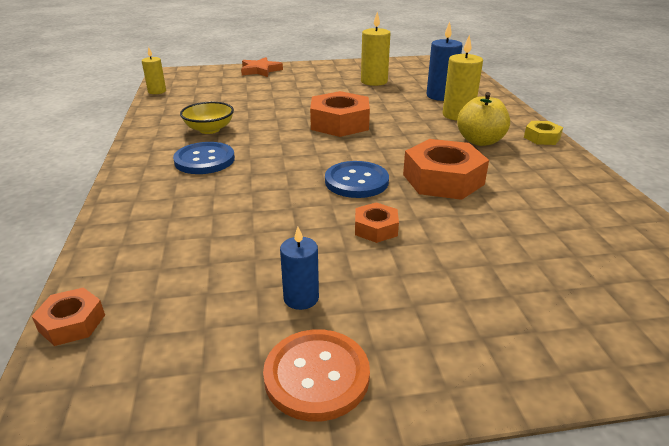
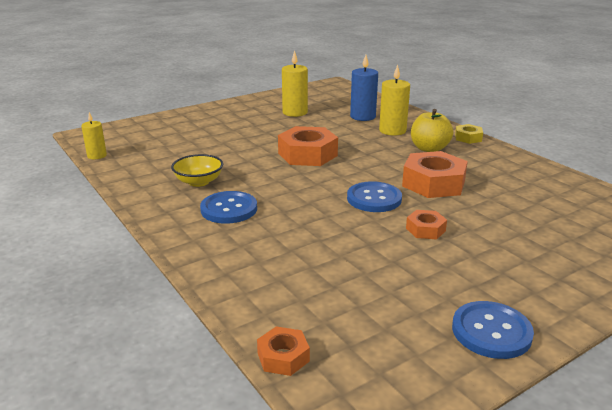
camera: 25 degrees left, 5 degrees down
orange star [241,57,283,77] -> none
orange button [263,329,370,422] -> blue button [452,301,534,359]
blue candle [280,227,319,310] -> none

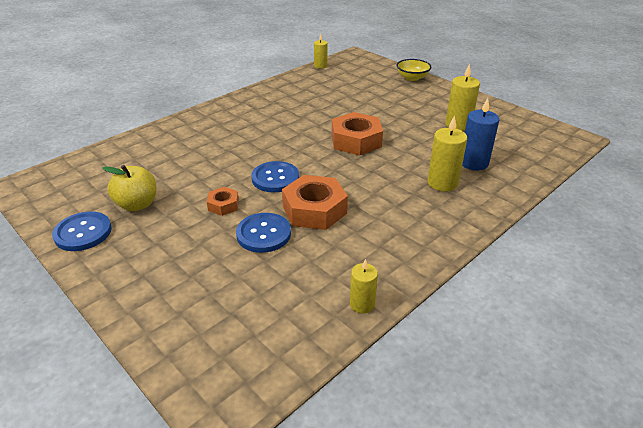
camera: 80 degrees right, 10 degrees up
yellow bowl [171,154,223,187] -> yellow bowl moved to [396,59,431,81]
blue button [200,191,257,224] -> blue button moved to [236,213,291,253]
orange nut [257,327,310,376] -> none
yellow apple [411,109,453,152] -> yellow apple moved to [102,165,156,211]
yellow nut [455,124,483,144] -> none
none -> yellow candle [350,259,378,313]

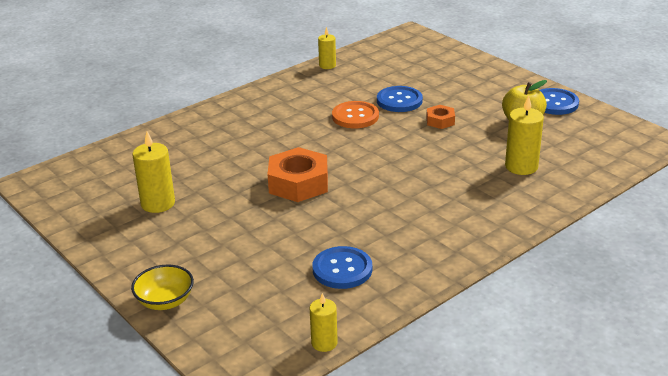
camera: 175 degrees left, 5 degrees down
blue button [251,161,299,193] -> blue button moved to [312,246,372,289]
orange nut [282,175,348,230] -> orange button [332,101,379,128]
yellow candle [428,115,467,192] -> yellow candle moved to [505,95,544,175]
blue candle [462,98,499,170] -> none

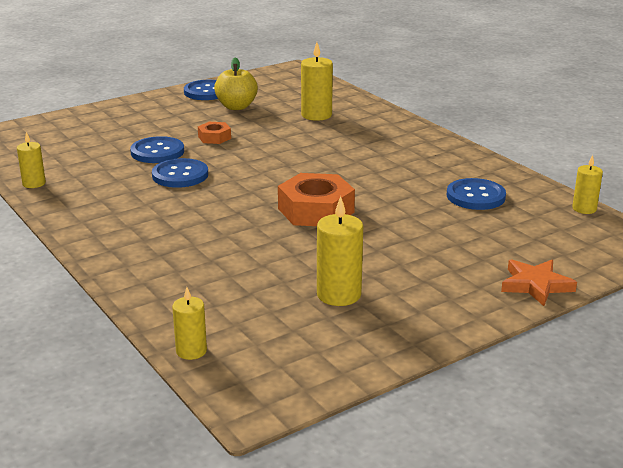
camera: 85 degrees left, 5 degrees down
yellow bowl [131,265,194,310] -> orange star [501,259,577,306]
orange button [332,101,379,128] -> blue button [152,158,208,188]
none -> yellow candle [172,287,207,360]

